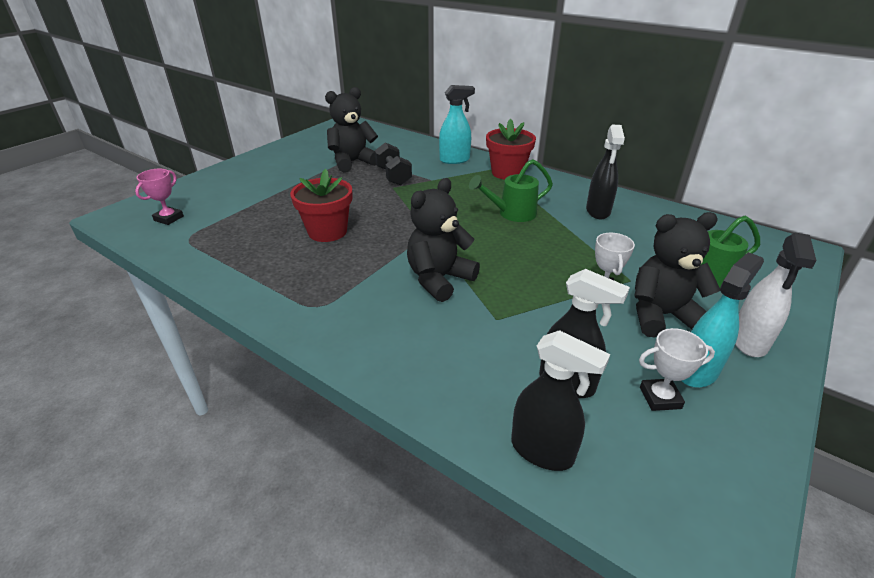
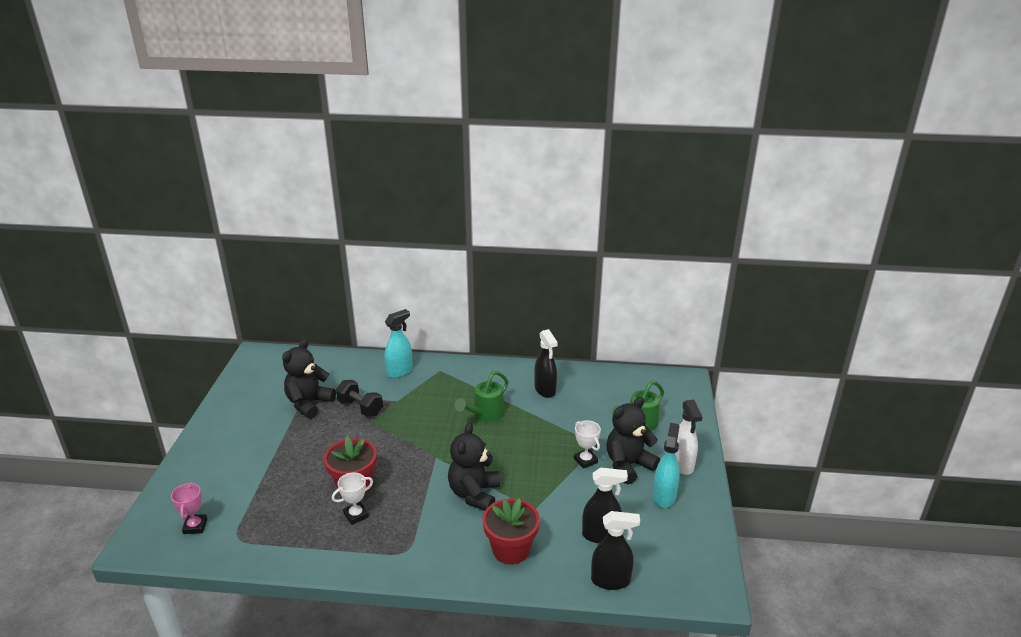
camera: 30 degrees left, 5 degrees down
red flower pot [486,118,536,180] -> red flower pot moved to [483,498,540,565]
white trophy [639,328,715,411] -> white trophy moved to [332,472,373,525]

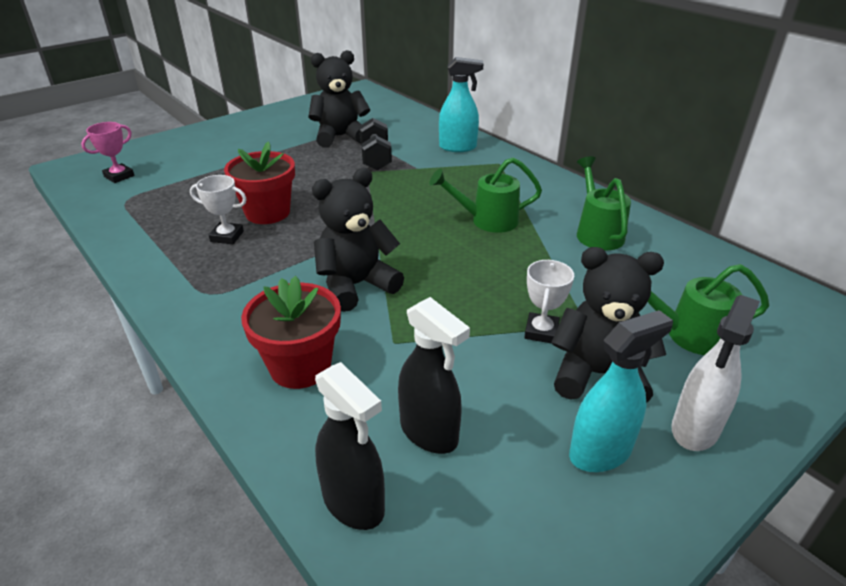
camera: 45 degrees right, 5 degrees up
black spray bottle [534,329,558,398] -> green watering can [577,156,631,250]

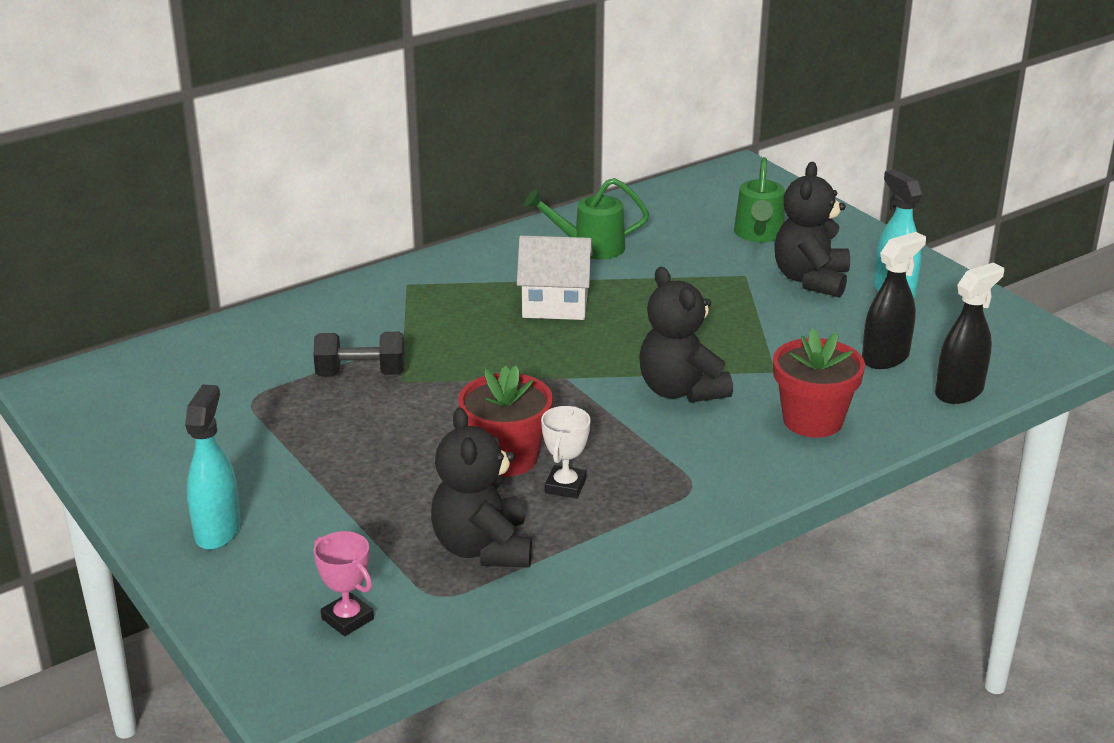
camera: 85 degrees left, 5 degrees down
black teddy bear [308,50,370,147] -> black teddy bear moved to [431,407,532,568]
green watering can [429,157,542,233] -> white house [517,236,593,320]
turquoise spray bottle [439,57,484,152] -> turquoise spray bottle moved to [185,384,241,550]
white trophy [524,260,574,343] -> none
white spray bottle [671,295,760,451] -> none

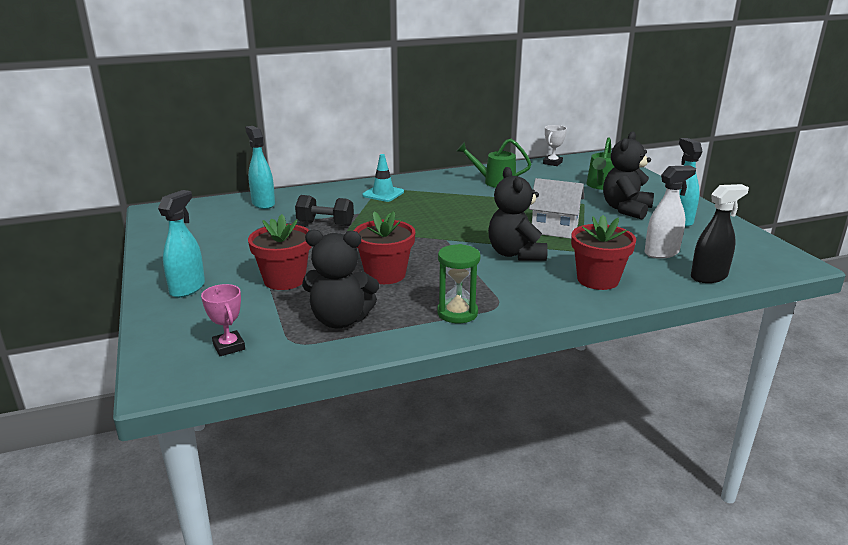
camera: 15 degrees right, 5 degrees down
black teddy bear [431,407,532,568] -> black teddy bear turned 90 degrees counterclockwise [302,229,379,329]
white house [517,236,593,320] -> white house moved to [529,178,584,239]
white trophy [541,406,591,498] -> white trophy moved to [543,125,567,166]
black spray bottle [862,232,926,369] -> white spray bottle [644,166,696,259]
none -> turquoise spray bottle [245,126,275,209]
none -> red flower pot [248,214,312,290]
none -> turquoise traffic cone [362,154,404,202]
none -> green hourglass [437,244,481,323]

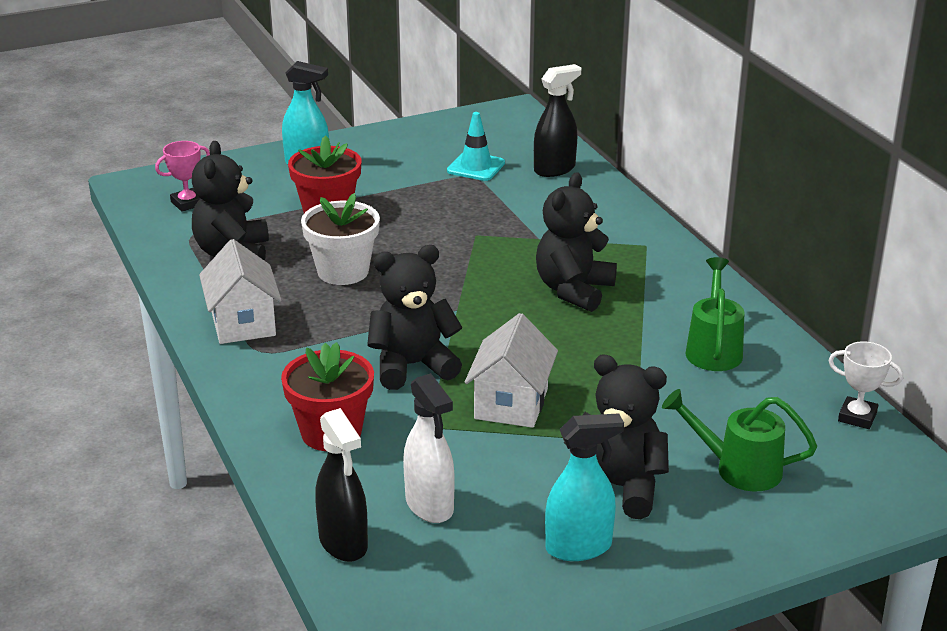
camera: 85 degrees right, 5 degrees up
turquoise spray bottle [245,126,275,209] -> black spray bottle [534,64,581,177]
black dumbbell [295,195,354,227] -> none
red flower pot [354,211,415,284] -> white flower pot [301,193,380,285]
turquoise traffic cone [362,154,404,202] -> turquoise traffic cone moved to [447,112,505,181]
green hourglass [437,244,481,323] -> white house [199,239,282,344]
none -> black teddy bear [536,172,617,312]

